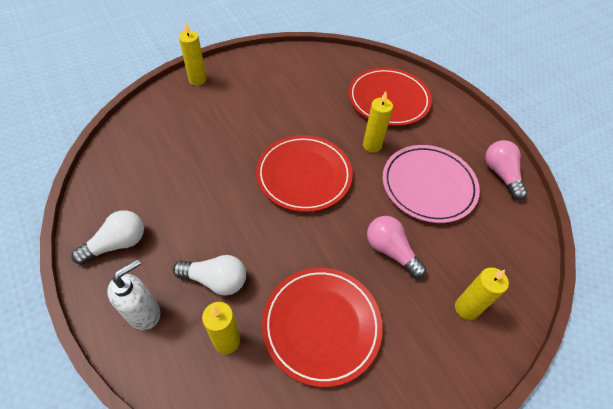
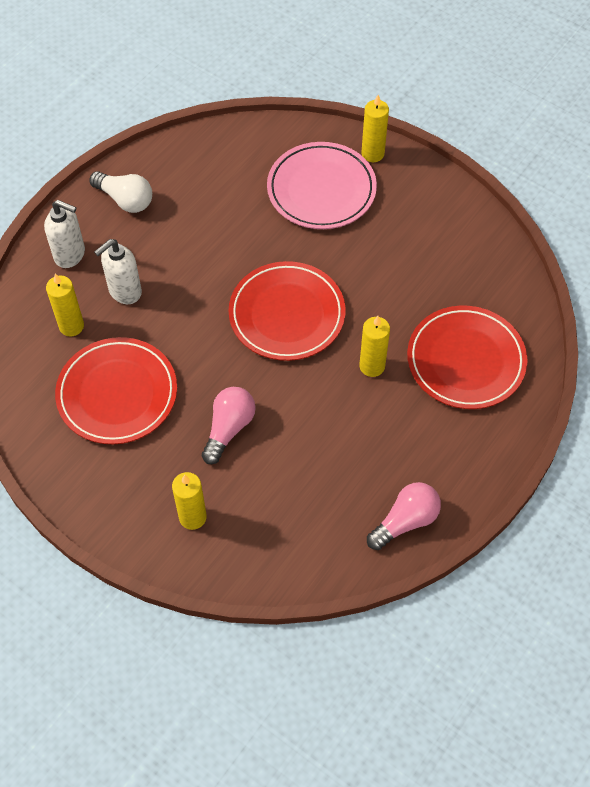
camera: 70 degrees right, 5 degrees up
white light bulb [173,255,246,296] -> white soap dispenser [94,239,142,304]
pink plate [383,145,480,223] -> pink plate moved to [267,142,377,229]

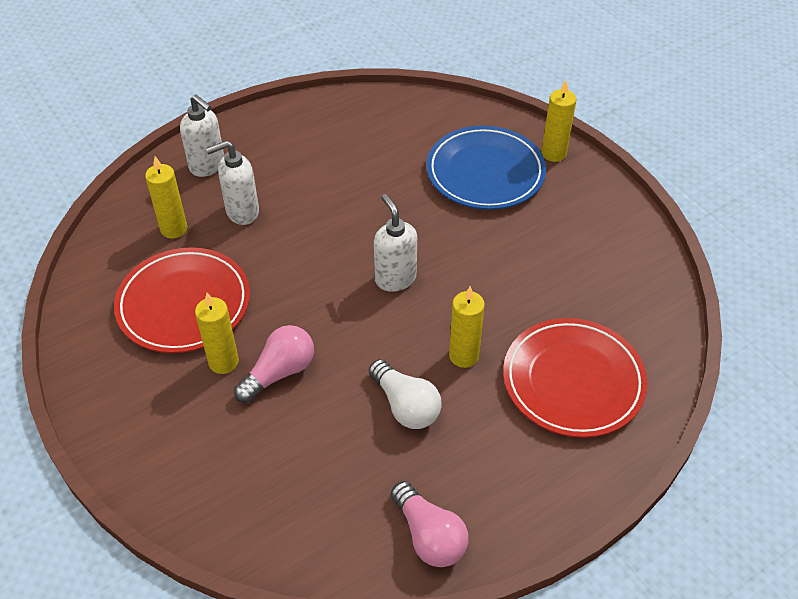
camera: 20 degrees right, 10 degrees down
white light bulb [89,171,152,213] -> white light bulb moved to [369,359,442,429]
yellow candle [172,472,207,530] -> yellow candle moved to [195,293,239,374]
red plate [229,261,346,361] -> white soap dispenser [374,194,417,292]
pink plate [267,142,377,229] -> blue plate [426,126,546,210]
pink light bulb [367,482,441,550] -> pink light bulb turned 75 degrees clockwise [391,481,469,567]

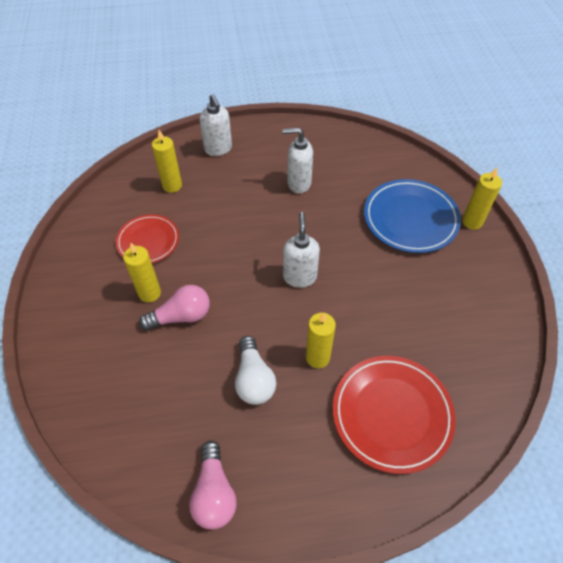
camera: 25 degrees right, 5 degrees up
red plate [114,247,250,353] -> red plate [116,214,179,263], size x0.64
white soap dispenser [206,140,259,225] -> white soap dispenser moved to [282,127,313,193]

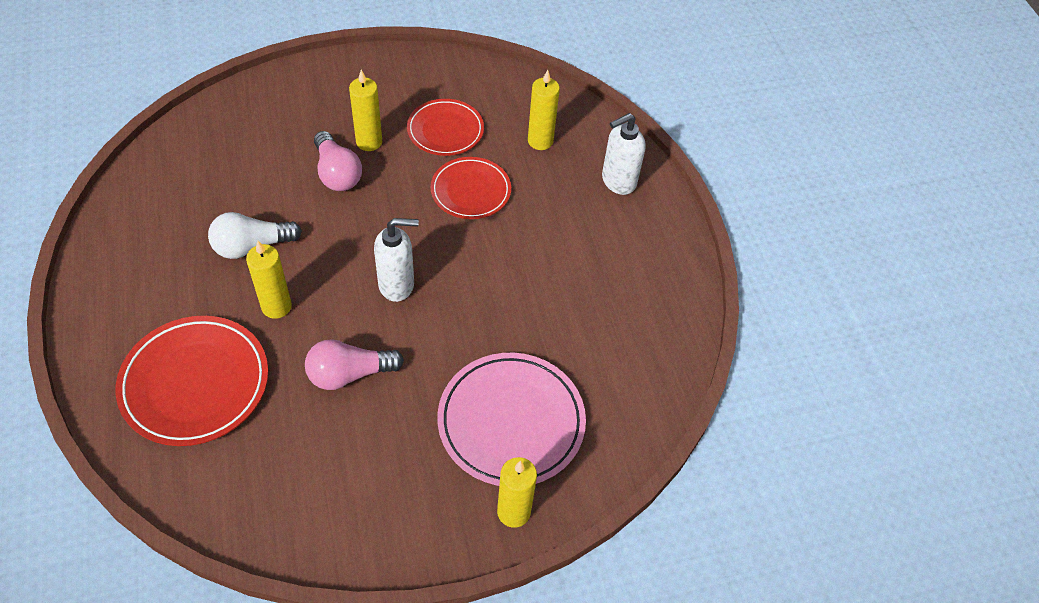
camera: 80 degrees right, 0 degrees up
pink light bulb [189,441,237,529] -> pink light bulb moved to [305,339,404,390]
white soap dispenser [282,127,313,193] -> none
blue plate [364,179,461,253] -> pink plate [438,353,586,486]
none -> red plate [431,157,511,219]

